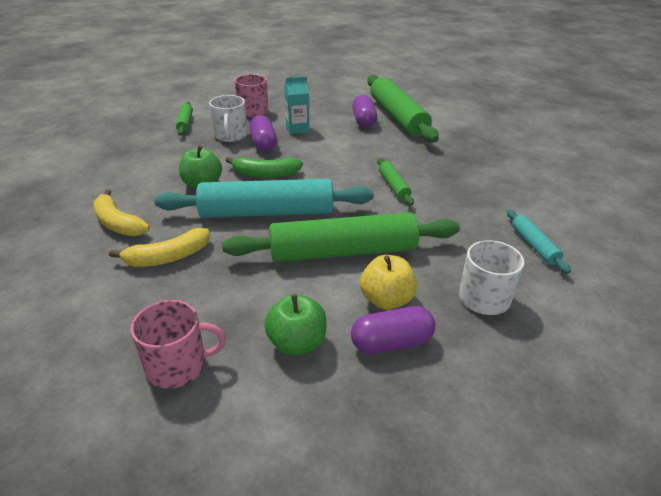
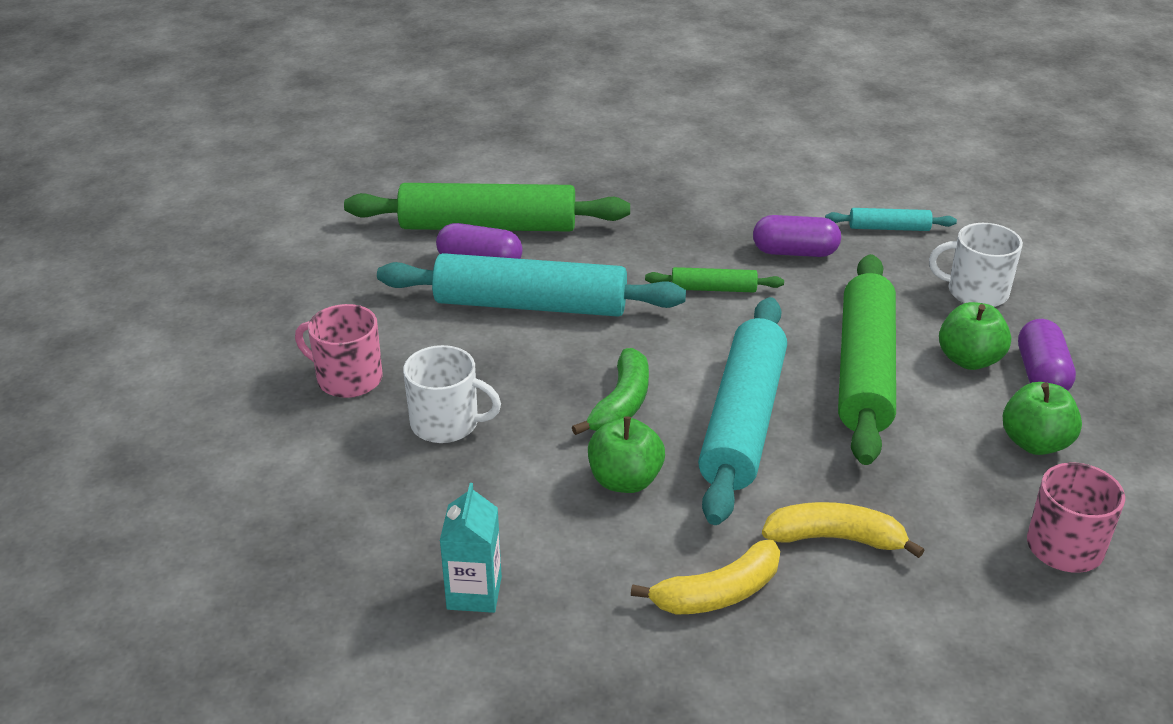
camera: 70 degrees left, 0 degrees up
yellow banana [109,228,210,267] -> yellow banana turned 75 degrees counterclockwise [762,502,924,558]
green rolling pin [176,102,193,135] -> none
purple capsule [250,115,277,151] -> purple capsule moved to [753,215,841,257]
turquoise carton [284,76,310,134] -> turquoise carton moved to [440,483,502,613]
yellow apple [360,255,417,310] -> green apple [939,302,1011,370]
none -> turquoise rolling pin [377,253,686,317]

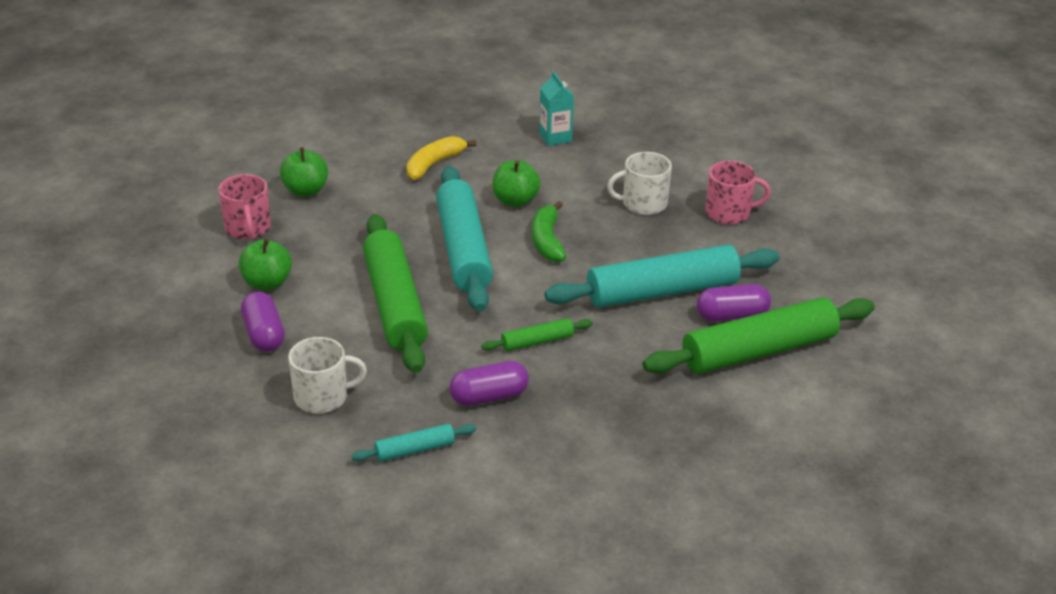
camera: 155 degrees right, 0 degrees up
yellow banana [762,502,924,558] -> none
green apple [939,302,1011,370] -> green apple moved to [280,147,328,197]

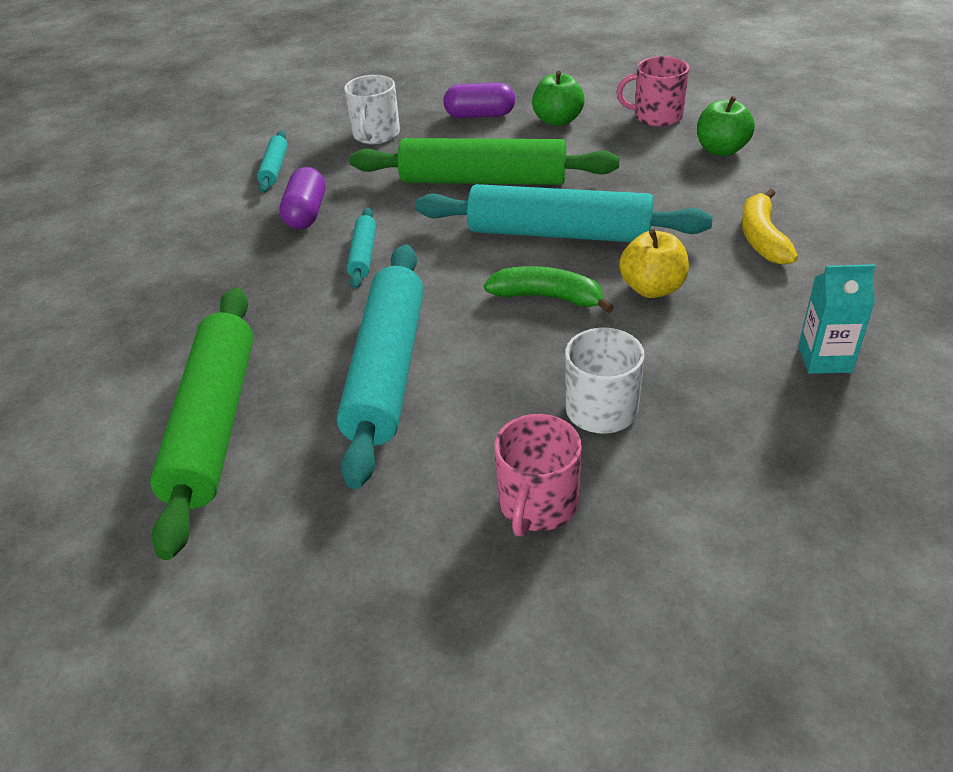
camera: 115 degrees right, 5 degrees up
yellow banana [406,136,476,180] -> yellow banana turned 150 degrees counterclockwise [742,189,798,265]
green rolling pin [481,318,593,351] -> turquoise rolling pin [347,208,376,289]
green apple [492,160,541,207] -> yellow apple [619,229,689,298]
purple capsule [697,284,771,322] -> none

